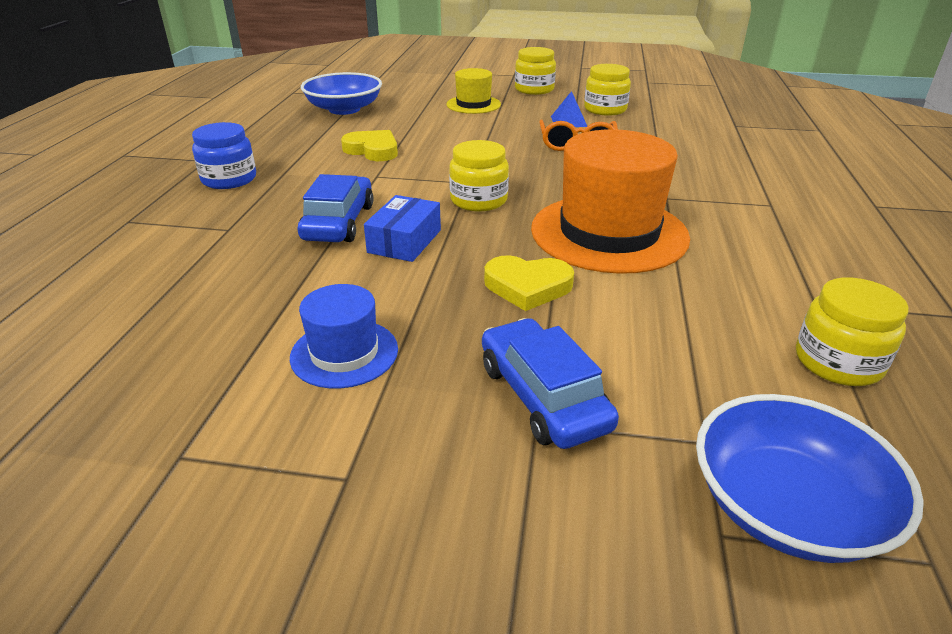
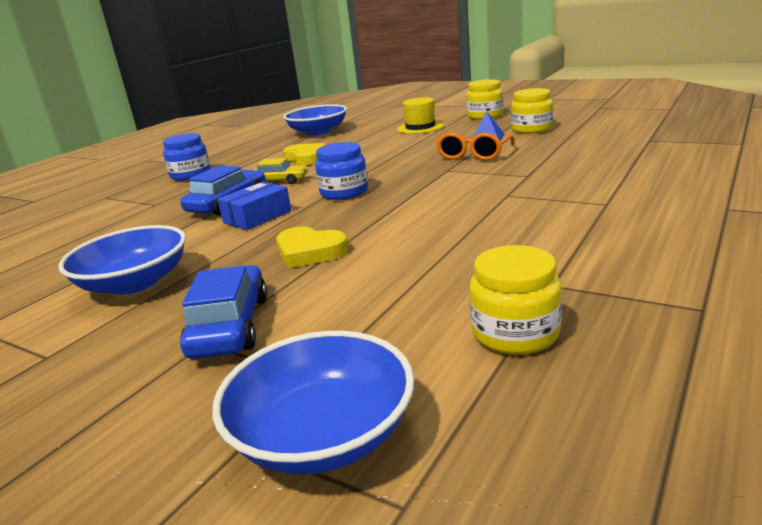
camera: 25 degrees right, 10 degrees down
blue hat [290,284,398,389] -> blue bowl [58,225,186,295]
yellow jar [449,140,509,212] -> blue jar [315,142,368,200]
orange hat [531,129,690,274] -> none
none -> yellow car [254,158,308,184]

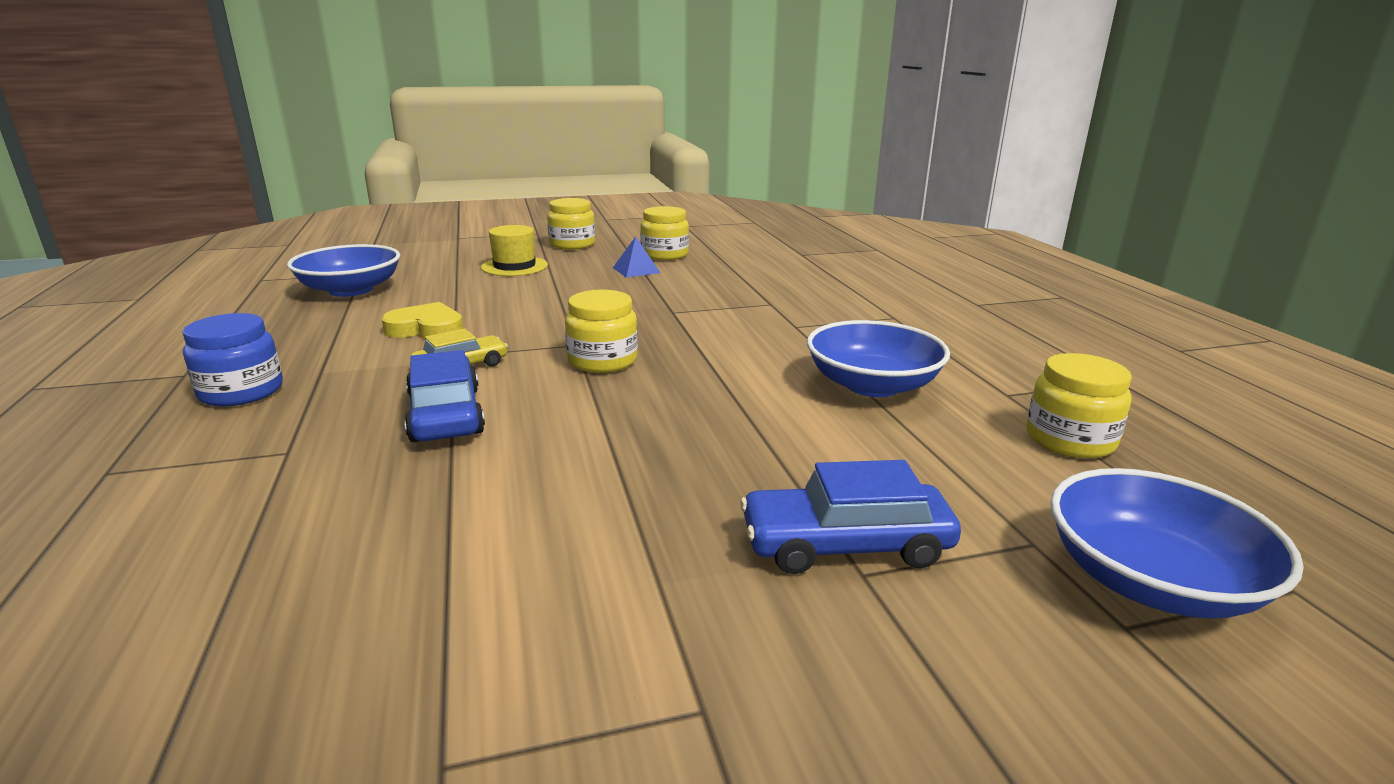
camera: 50 degrees left, 0 degrees up
blue bowl [58,225,186,295] -> blue bowl moved to [807,320,950,397]
blue car [180,265,267,359] -> blue car turned 45 degrees counterclockwise [740,460,961,574]
blue box [218,182,291,230] -> none
yellow heart [276,226,348,268] -> none
blue jar [315,142,368,200] -> yellow jar [565,290,638,373]
orange glasses [436,132,515,160] -> none

